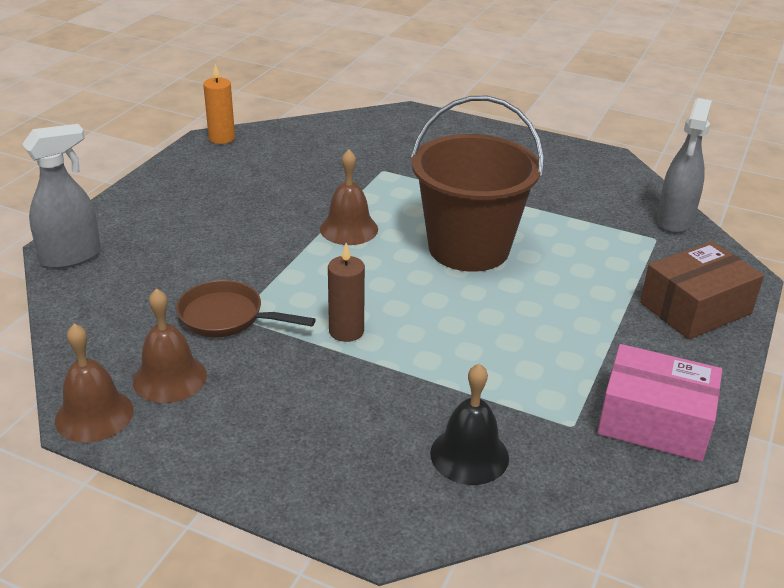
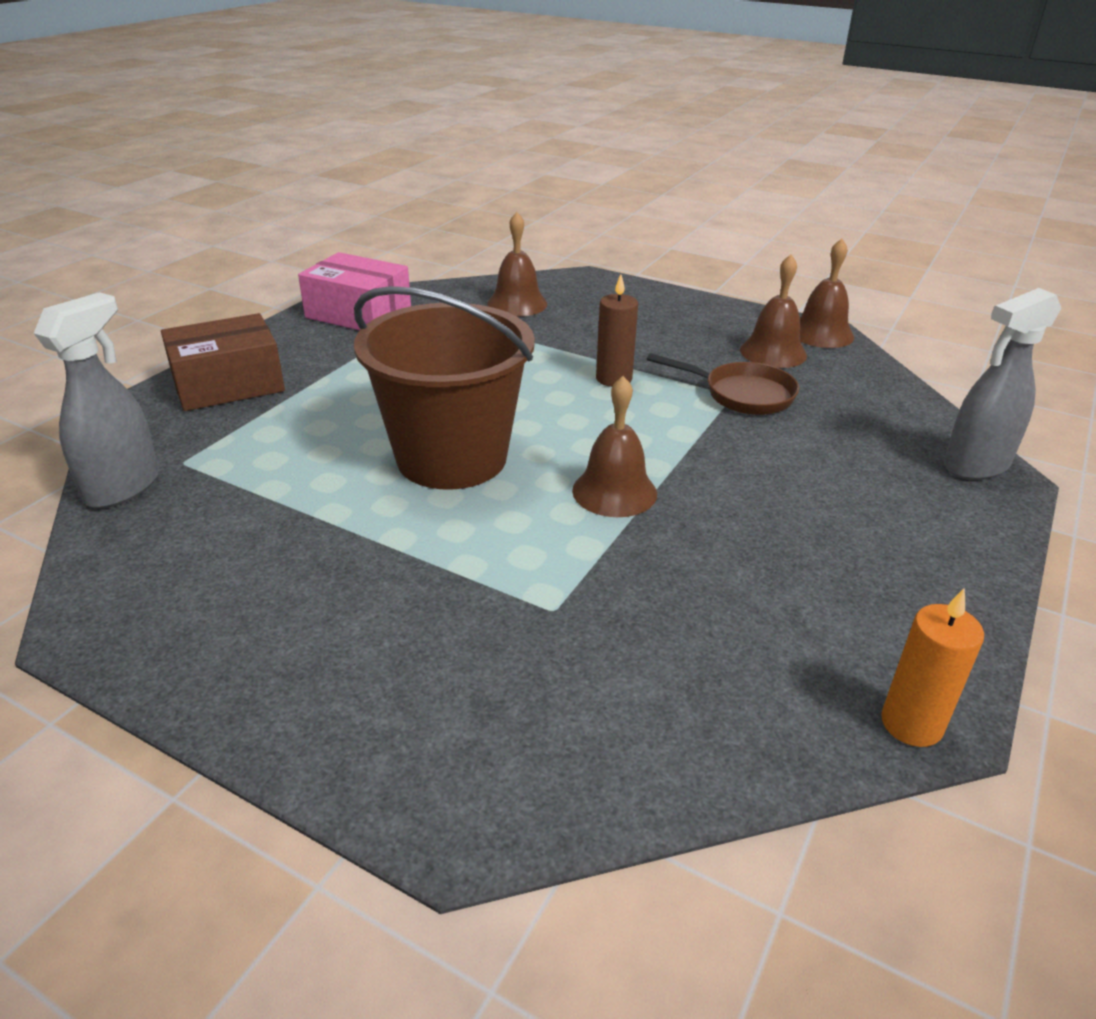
camera: 175 degrees left, 0 degrees up
black bell [430,363,509,485] -> brown bell [487,212,547,317]

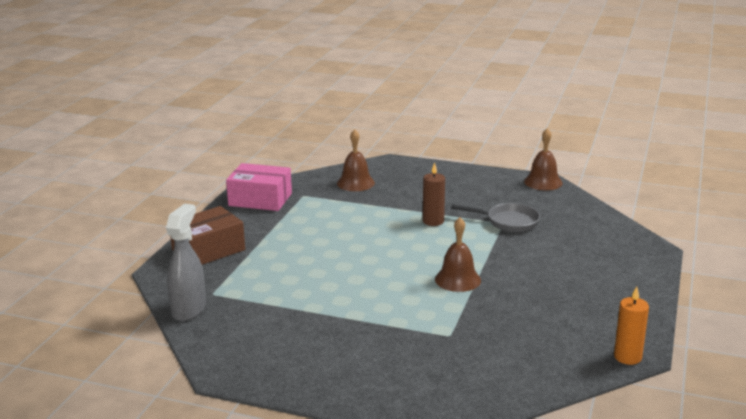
camera: 10 degrees left, 10 degrees down
brown bucket [354,286,535,490] -> none
brown pan [647,353,799,415] -> grey pan [451,203,540,232]
brown bell [740,255,807,368] -> none
grey spray bottle [944,288,1061,480] -> none

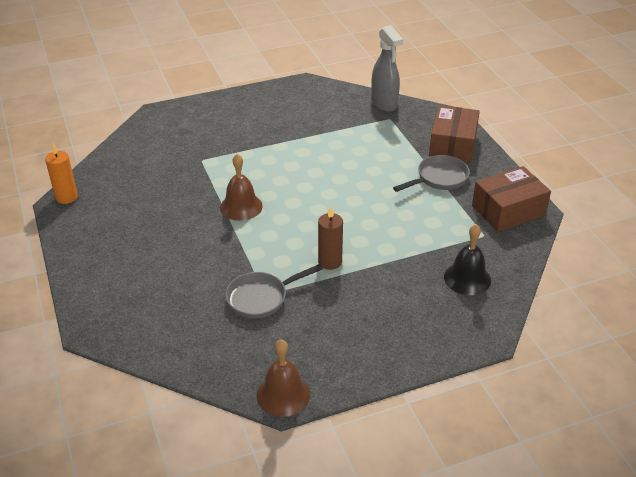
camera: 140 degrees right, 15 degrees up
pink box [226,163,292,211] -> brown box [472,166,551,232]
brown bell [337,129,375,191] -> black bell [444,224,491,295]
none -> grey pan [393,155,470,192]

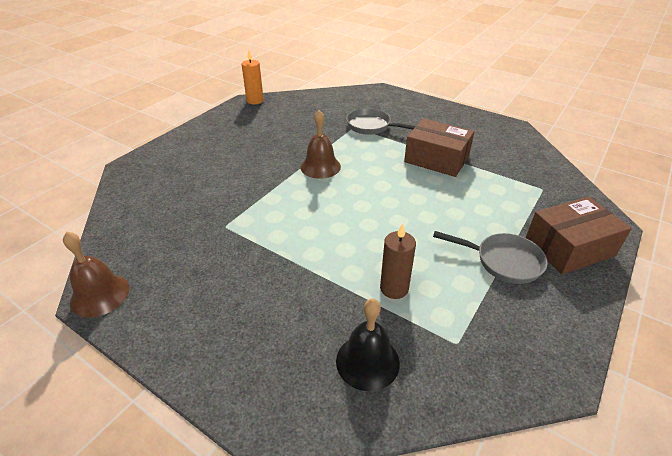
camera: 55 degrees right, 0 degrees up
grey pan [225,264,323,319] -> grey pan moved to [346,108,415,135]
brown candle [318,207,343,270] -> brown candle moved to [380,223,416,299]
grey spray bottle [371,25,403,112] -> none
brown box [472,166,551,232] -> brown box moved to [404,118,474,177]

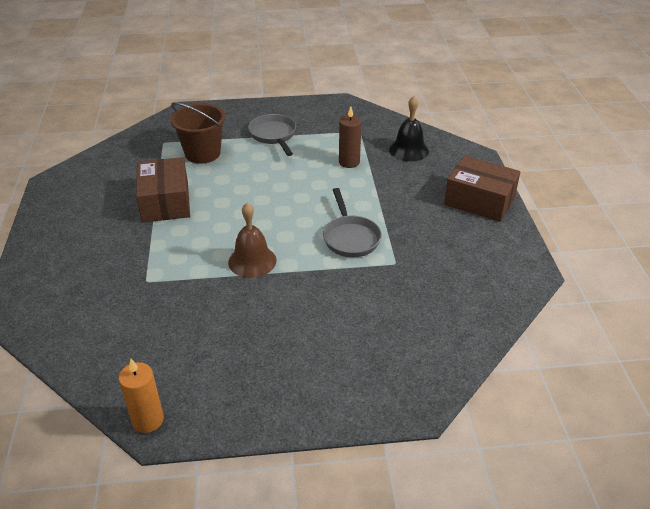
camera: 130 degrees left, 0 degrees up
brown bell [63,232,129,318] -> none
grey pan [346,108,415,135] -> grey pan moved to [323,188,381,257]
brown box [526,196,632,274] -> brown box moved to [444,156,520,222]
none -> brown bucket [170,102,225,164]

